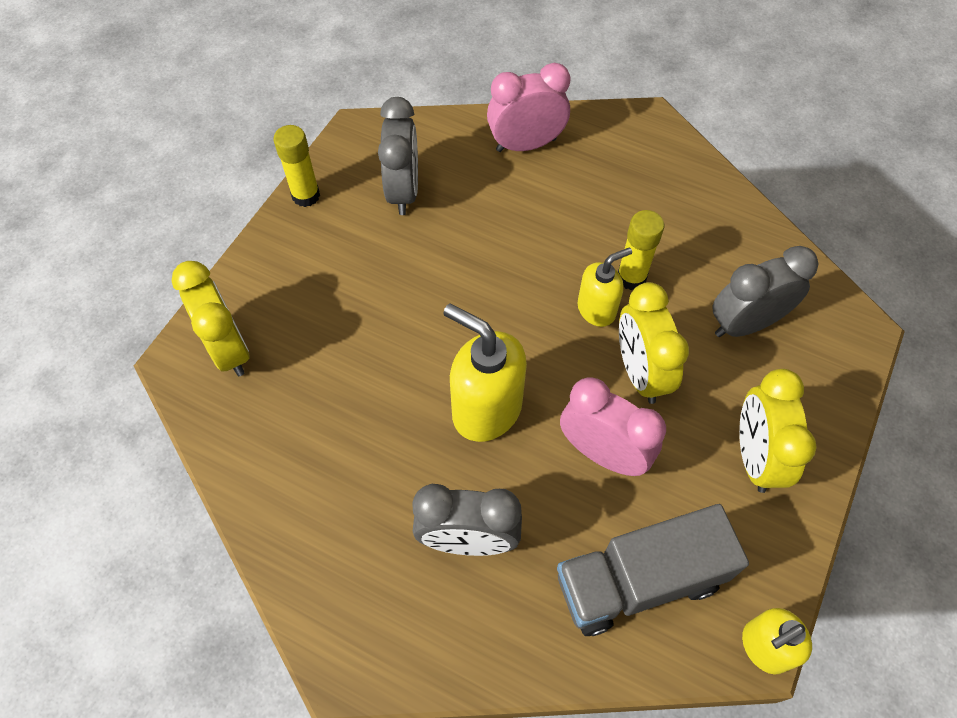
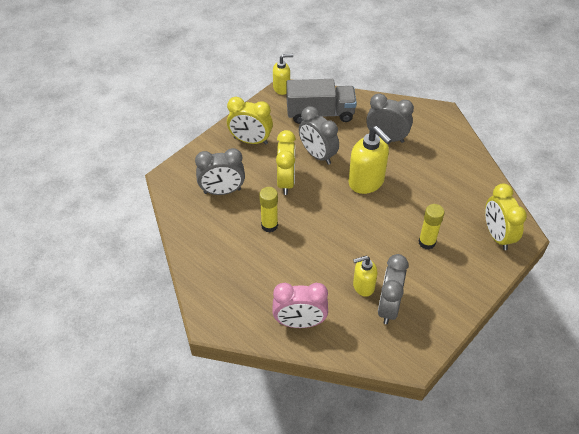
camera: 165 degrees left, 10 degrees down
yellow glue stick [273,125,320,207] -> yellow glue stick moved to [419,204,445,250]
pink clock [560,377,666,476] -> grey clock [299,106,339,165]
yellow soap dispenser [577,247,632,327] -> yellow soap dispenser moved to [353,256,378,297]
yellow clock [739,369,817,493] -> yellow clock turned 90 degrees clockwise [227,97,273,145]

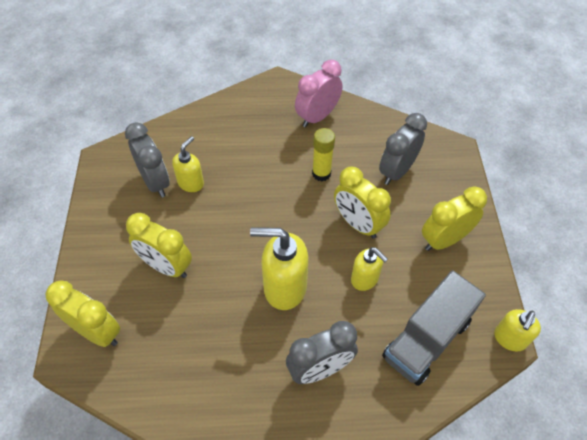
camera: 135 degrees right, 5 degrees up
pink clock [273,283,328,328] -> pink clock moved to [295,60,343,128]
grey clock [299,106,339,165] -> yellow soap dispenser [351,247,388,291]
yellow glue stick [419,204,445,250] -> yellow clock [126,213,192,278]

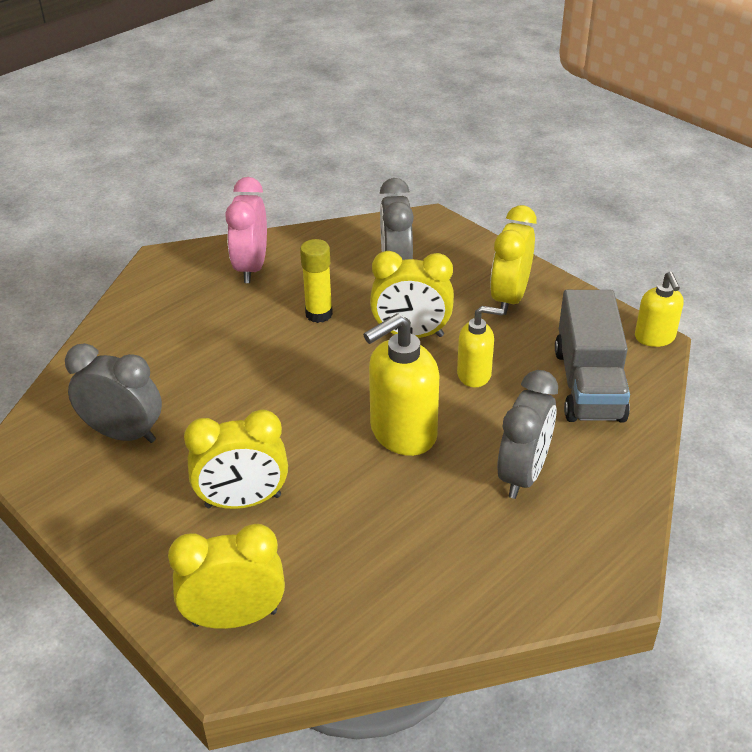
camera: 40 degrees left, 15 degrees down
yellow soap dispenser [172,136,204,192] -> none

